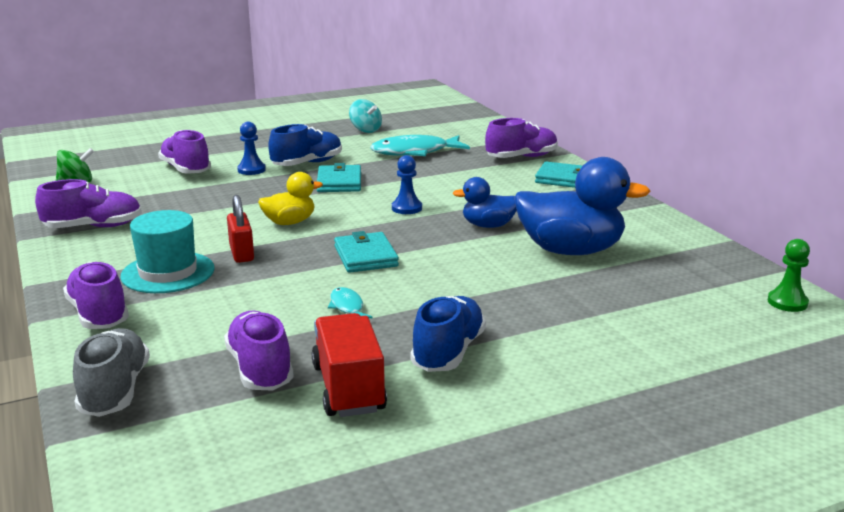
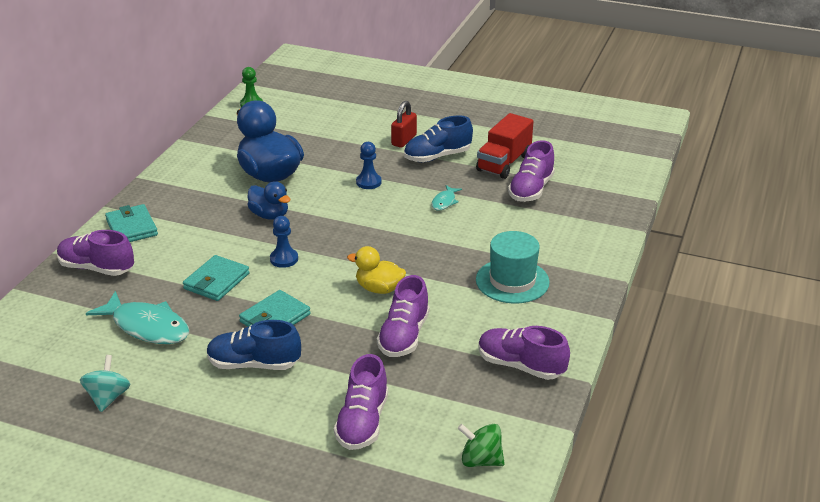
camera: 135 degrees left, 10 degrees up
purple shoe [63,262,129,329] -> purple shoe moved to [377,275,429,357]
grey shoe [73,328,150,417] -> none
red padlock [227,195,254,263] -> red padlock moved to [391,101,417,148]
blue pawn [237,122,266,175] -> blue pawn moved to [356,142,382,189]
turquoise wallet [334,231,399,273] -> turquoise wallet moved to [183,255,250,301]

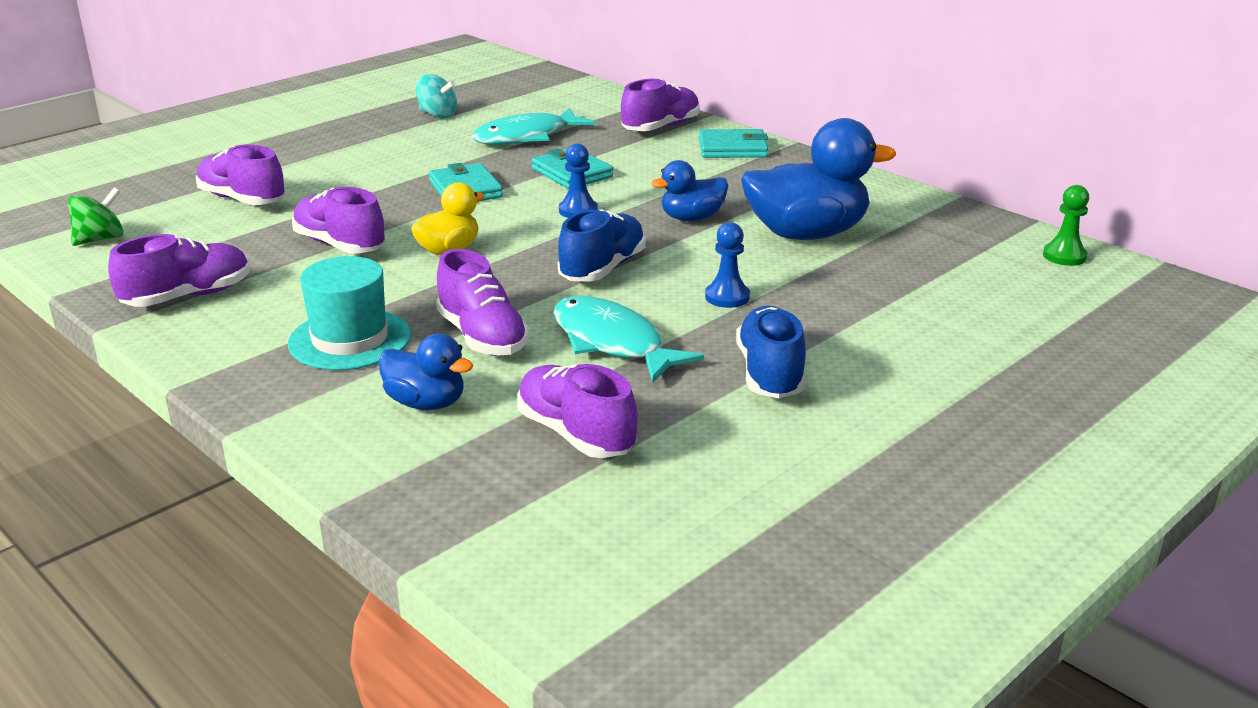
camera: 115 degrees right, 5 degrees down
blue shoe [207,320,301,370] -> blue shoe moved to [558,209,645,282]
red padlock [391,101,417,148] -> none
turquoise fish [432,185,462,211] -> turquoise fish [553,296,704,383], size x2.06
red truck [476,113,534,179] -> none
none -> blue duck [379,333,473,410]
none -> purple shoe [436,249,530,356]

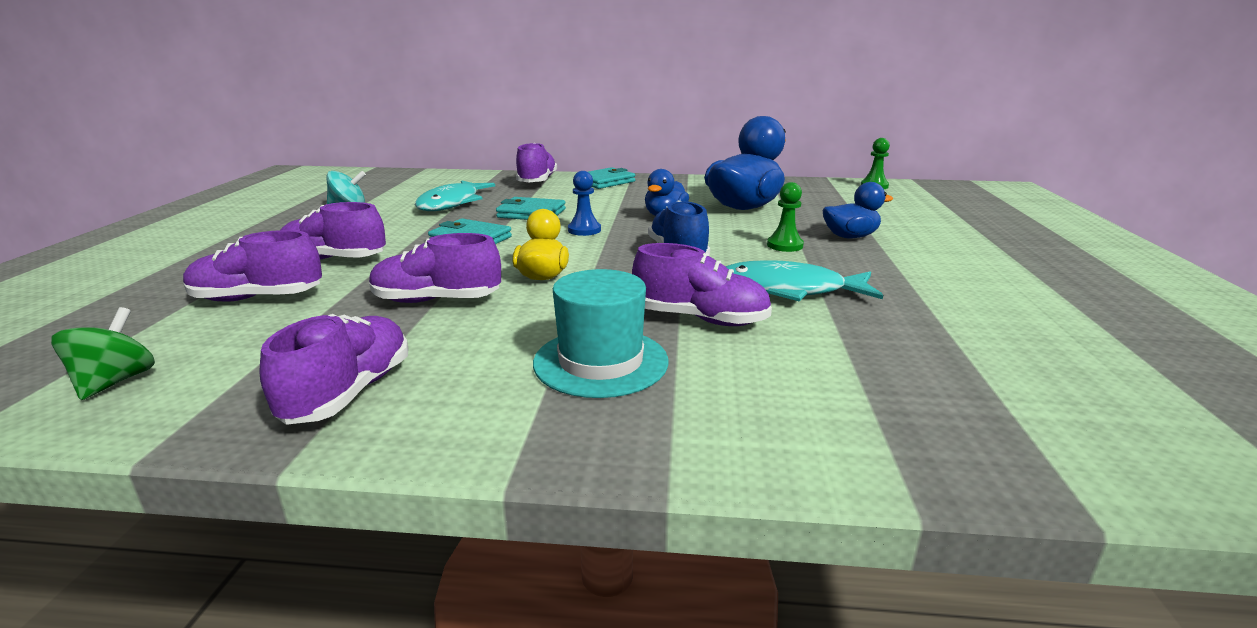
camera: 40 degrees left, 5 degrees down
blue duck [379,333,473,410] -> blue duck moved to [823,182,893,238]
purple shoe [517,364,638,458] -> purple shoe moved to [281,202,386,259]
blue pawn [705,222,750,308] -> green pawn [767,182,804,252]
blue shoe [736,306,806,398] -> none

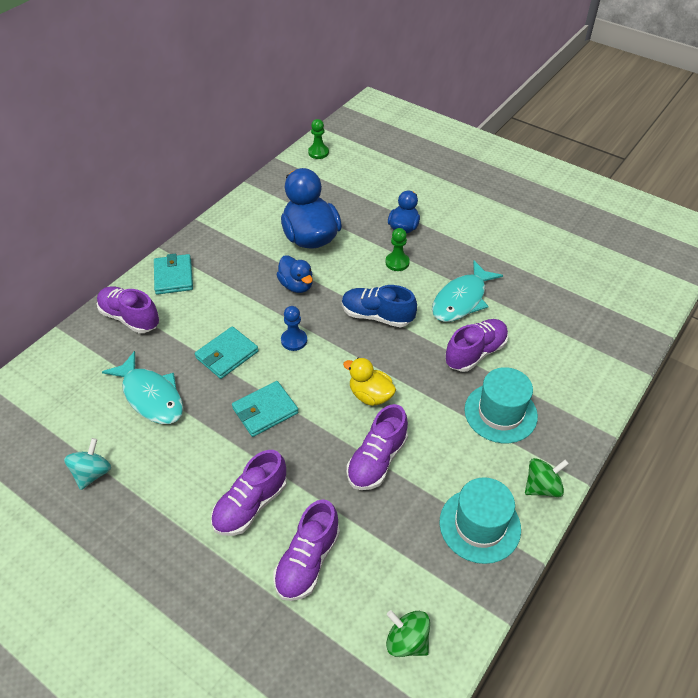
camera: 60 degrees left, 25 degrees up
purple shoe [259,314,408,425] -> turquoise hat [439,477,521,564]
none -> green spinning top [525,458,569,497]

